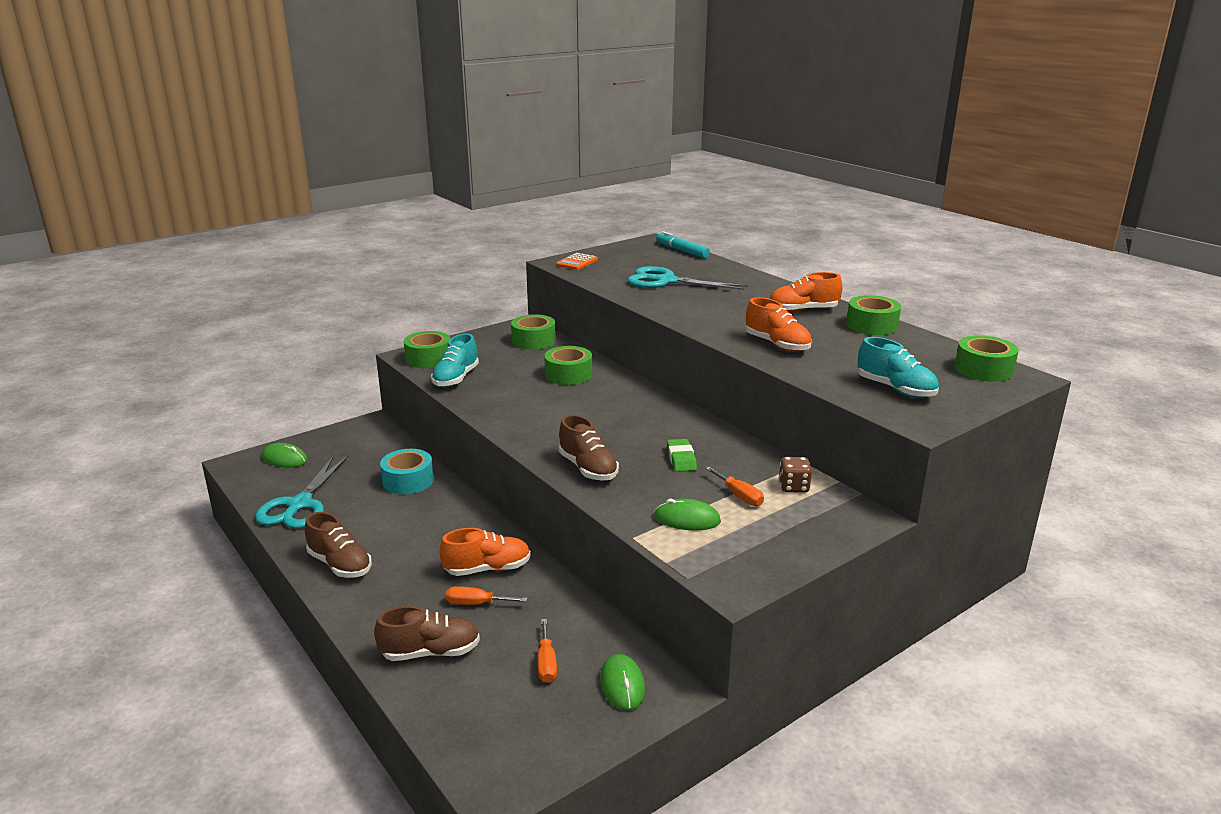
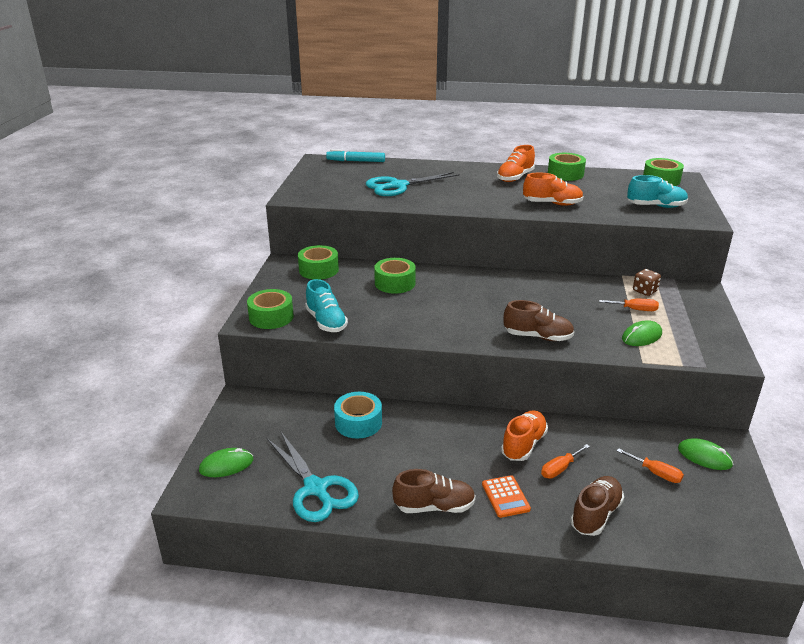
camera: 45 degrees left, 5 degrees up
orange calculator [556,253,598,270] -> orange calculator moved to [482,475,531,518]
green eraser [667,439,697,472] -> none

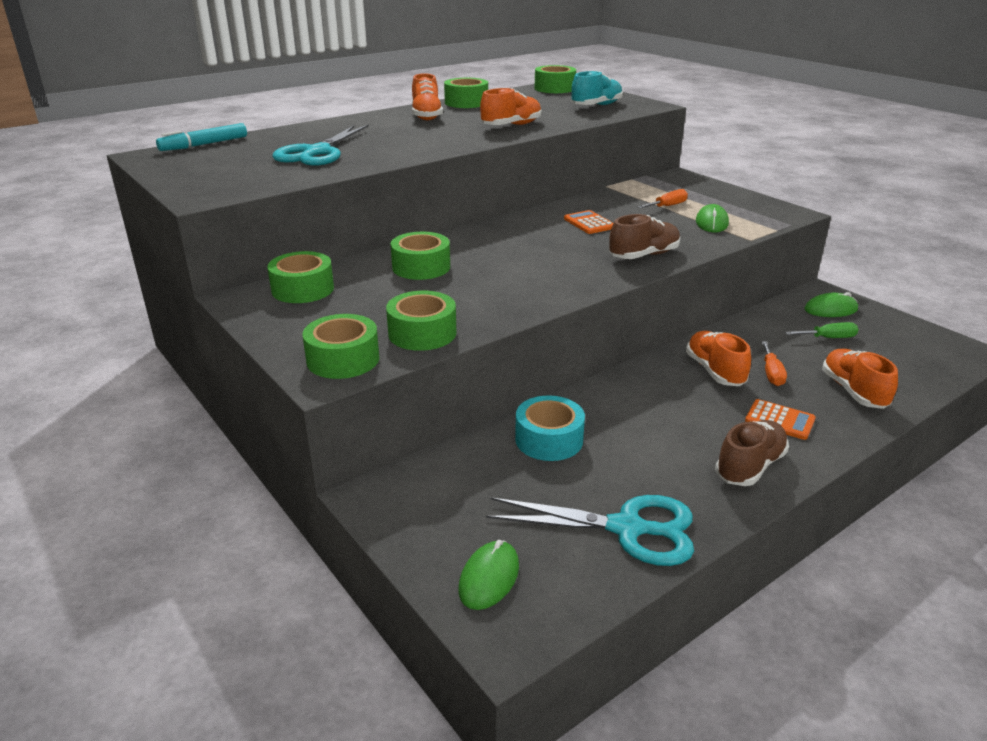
camera: 45 degrees left, 0 degrees up
turquoise shoe [305,279,348,332] -> green tape [386,291,456,351]
brown shoe [570,476,624,536] -> orange shoe [822,349,898,409]
orange screwdriver [617,448,684,483] -> green screwdriver [785,322,859,338]
brown dice [633,269,661,296] -> none
none -> orange calculator [564,210,613,234]

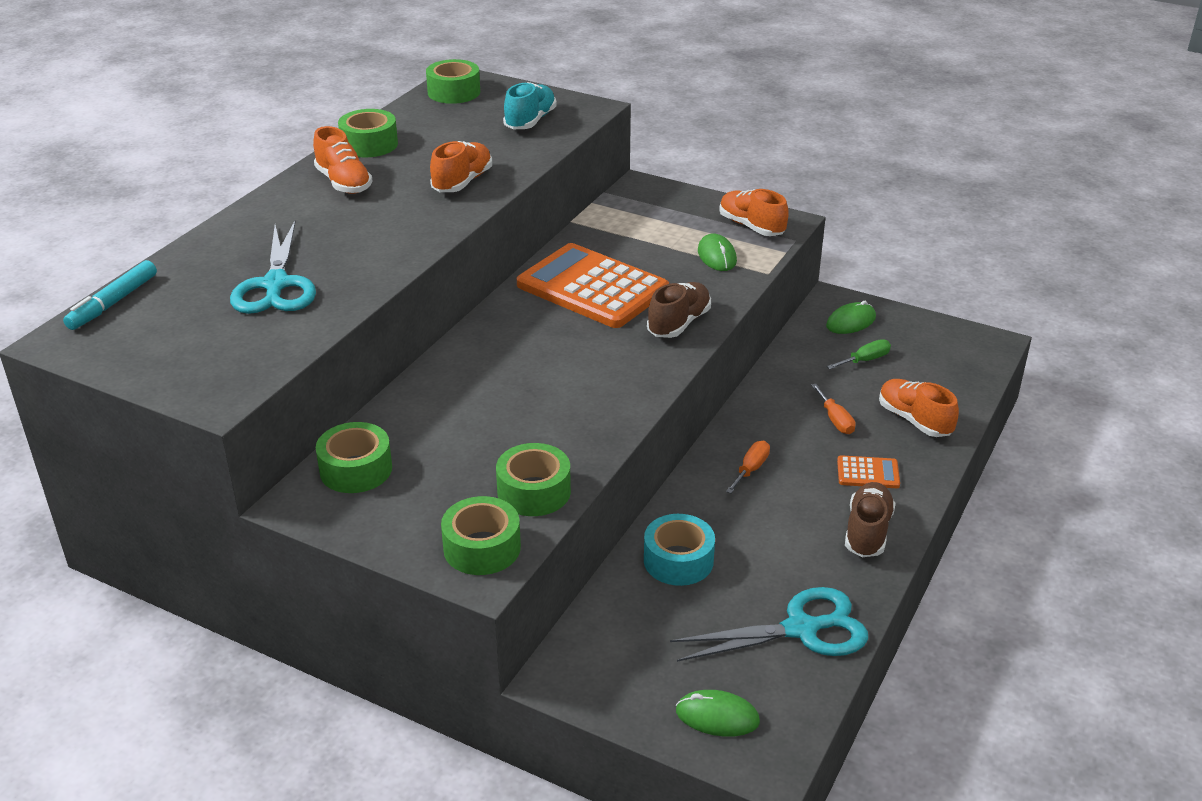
camera: 25 degrees left, 5 degrees up
green tape [390,232,450,280] -> none
green mouse [458,540,519,610] -> green mouse turned 75 degrees counterclockwise [676,690,760,737]
orange calculator [564,210,613,234] -> orange calculator [517,243,669,328], size x2.36
orange screwdriver [638,189,688,208] -> orange screwdriver moved to [726,441,770,493]
orange shoe [686,331,751,386] -> orange shoe moved to [719,189,789,236]

